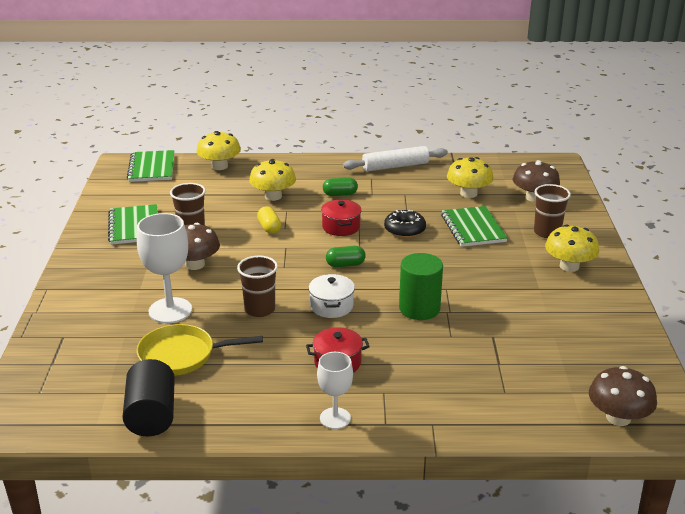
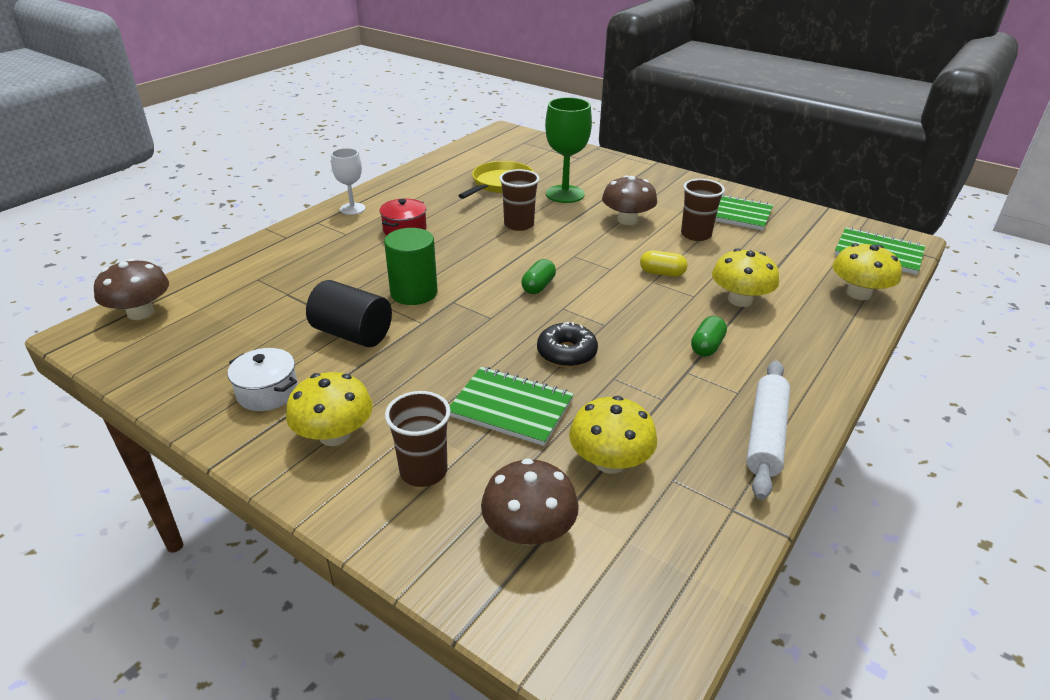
camera: 125 degrees right, 5 degrees up
black cylinder [122,359,175,436] -> black cylinder moved to [306,280,392,347]
white goblet [137,213,192,323] -> green goblet [545,97,592,203]
white pot [309,274,355,318] -> white pot moved to [228,348,298,411]
red pot [321,199,362,236] -> none

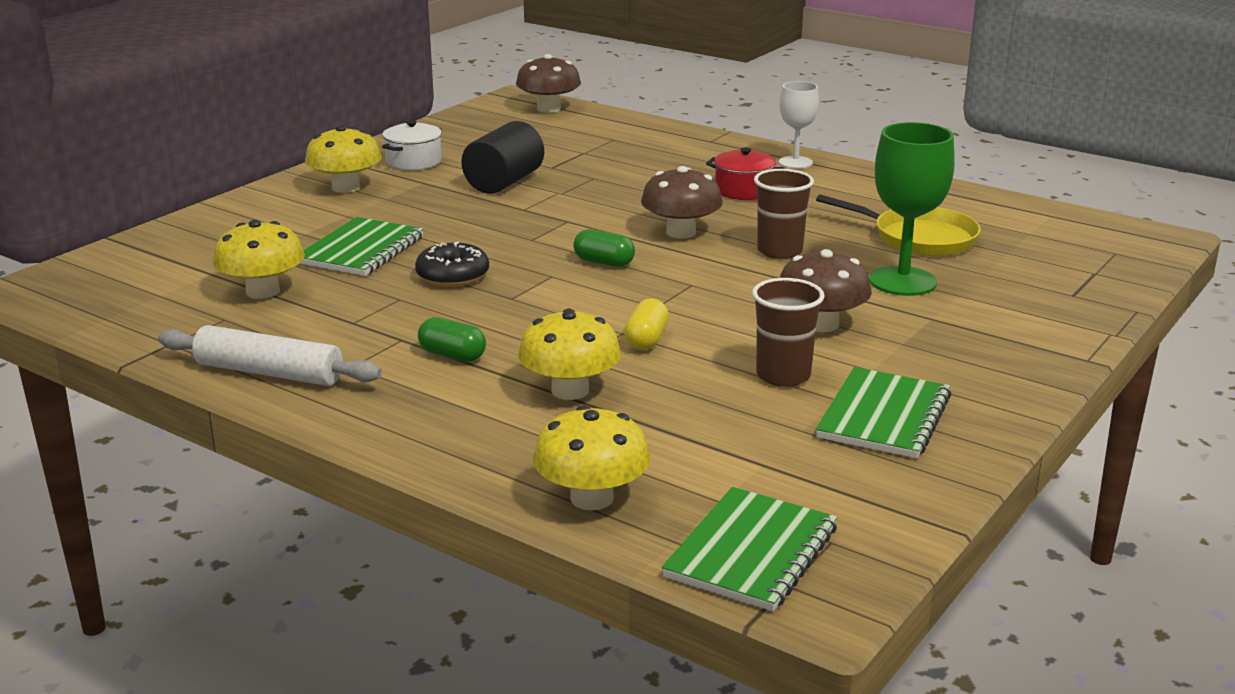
camera: 90 degrees right, 10 degrees down
green cylinder [384,228,437,305] -> none
brown cup [385,391,451,487] -> none
brown mushroom [481,458,579,545] -> brown mushroom moved to [641,166,723,238]

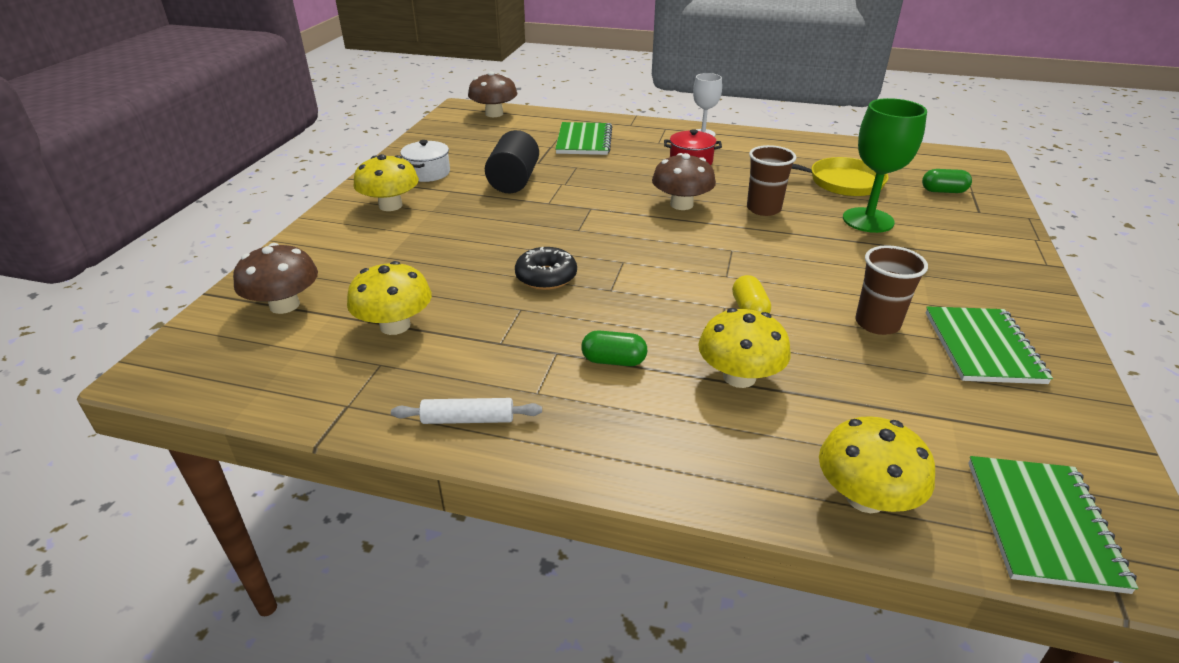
camera: 20 degrees left, 10 degrees up
white rolling pin [158,325,382,386] -> white rolling pin [391,398,542,424], size x0.63
green notebook [300,217,424,276] -> green notebook moved to [555,122,612,155]
green capsule [574,229,635,267] -> green capsule moved to [922,169,972,193]
brown mushroom [780,249,872,332] -> brown mushroom moved to [233,243,318,314]

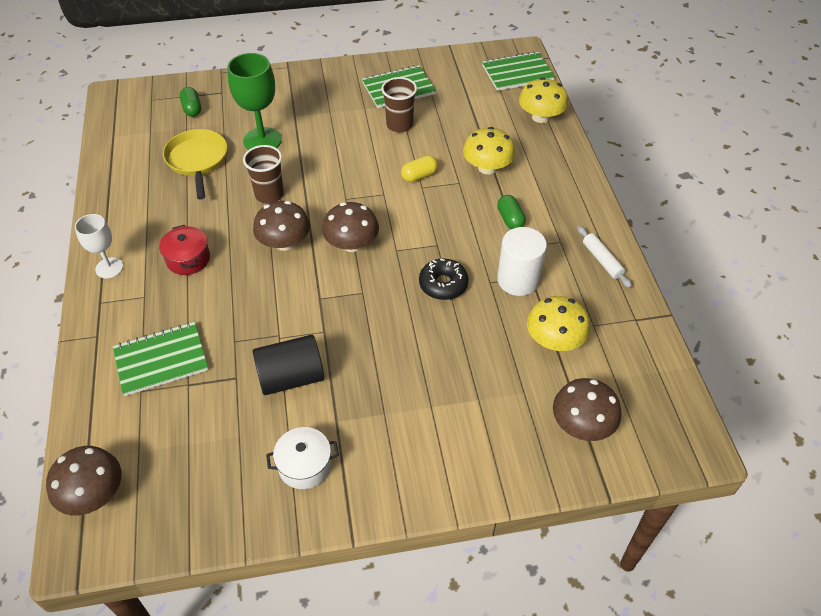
camera: 115 degrees left, 15 degrees up
yellow mushroom [353,154,419,211] -> none
none -> brown mushroom [322,202,379,252]
none -> white cylinder [497,227,547,296]

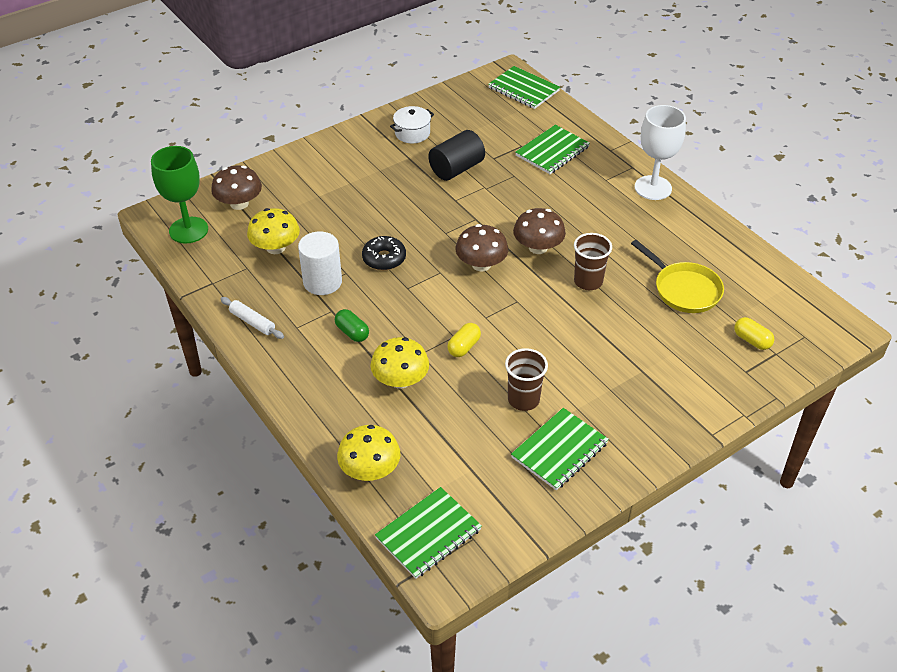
camera: 155 degrees right, 5 degrees down
brown mushroom [46,446,122,515] -> green notebook [488,66,560,109]
white goblet [75,214,123,278] -> white goblet [635,105,686,200], size x1.61
red pot [159,225,210,275] -> none
green capsule [180,87,201,117] -> yellow capsule [734,317,775,350]
green goblet [228,53,282,150] -> green goblet moved to [151,146,208,243]

